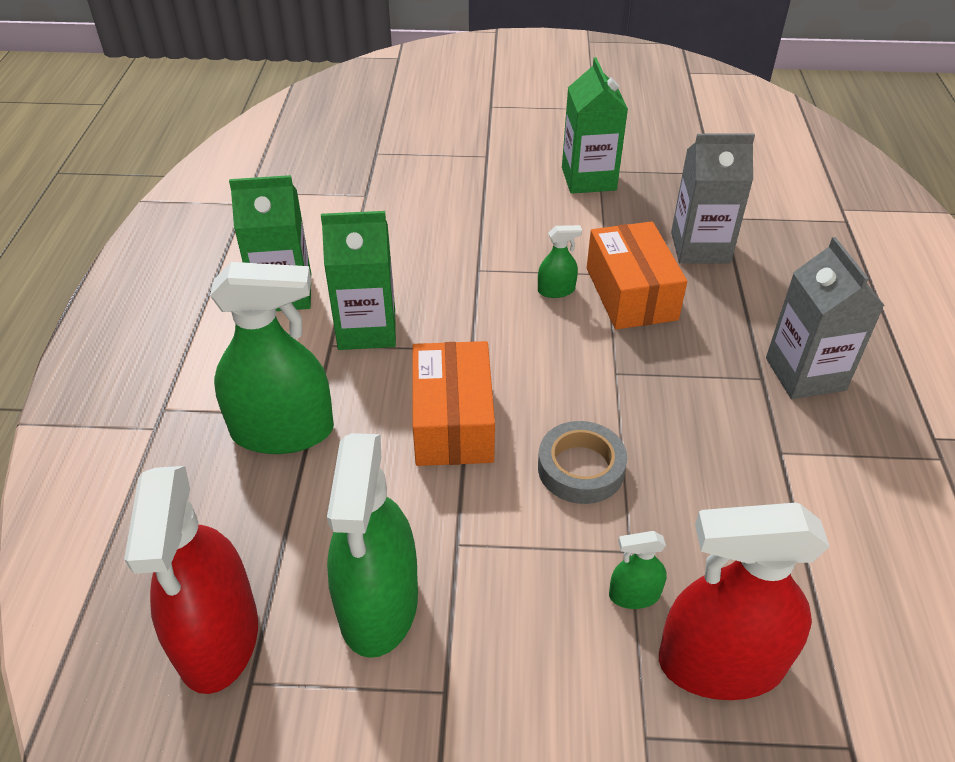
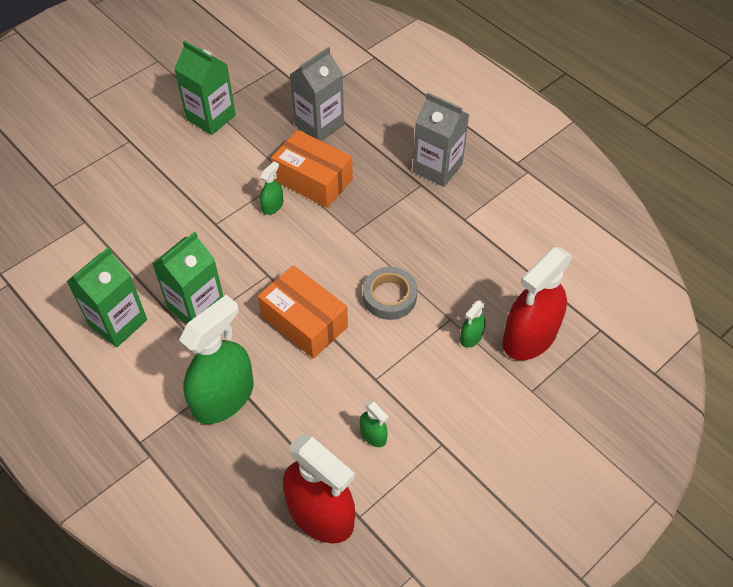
camera: 45 degrees left, 10 degrees up
green spray bottle [327,433,418,658] -> green spray bottle [360,400,388,447], size x0.44

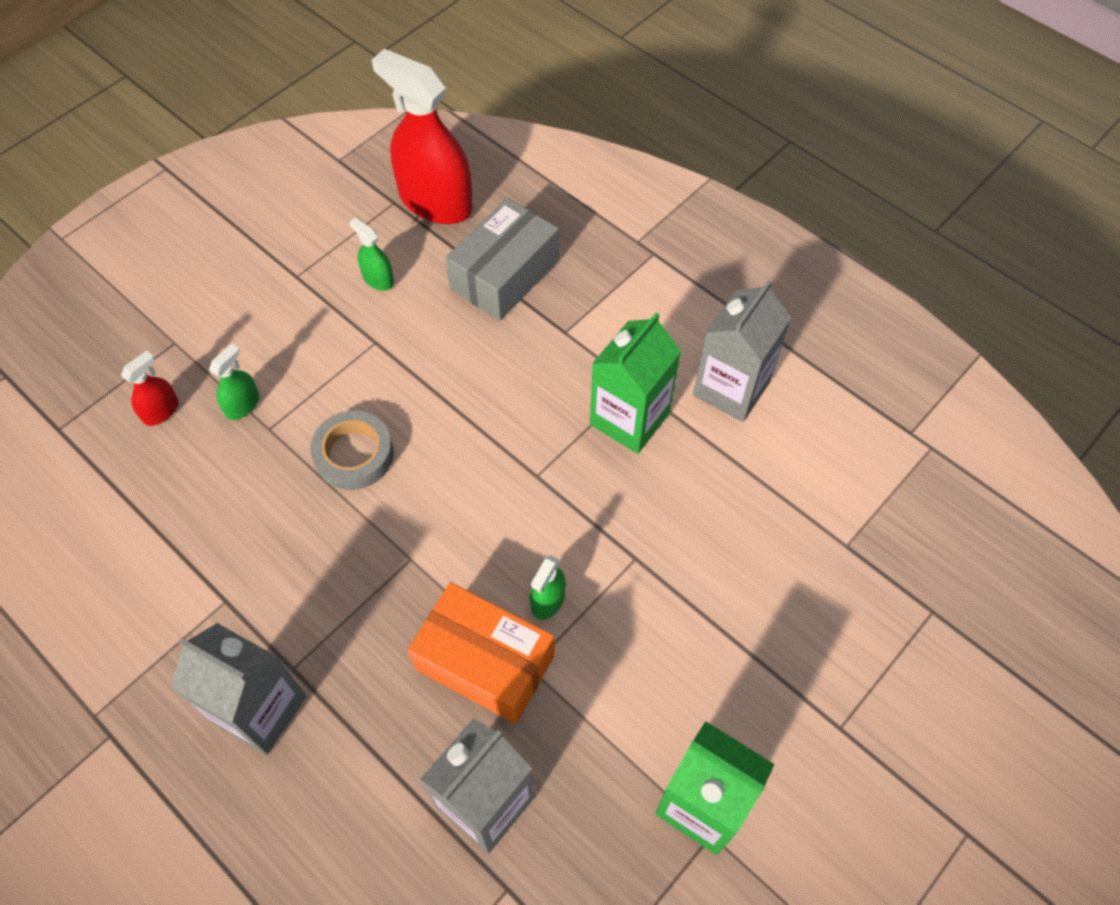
camera: 175 degrees right, 5 degrees up
green carton [67,247,147,347] -> grey carton [693,280,791,422]
green spray bottle [179,295,253,424] -> none
orange box [258,265,348,359] -> none
red spray bottle [503,247,573,360] -> red spray bottle [121,351,179,426], size x0.44
none -> grey box [445,198,559,321]

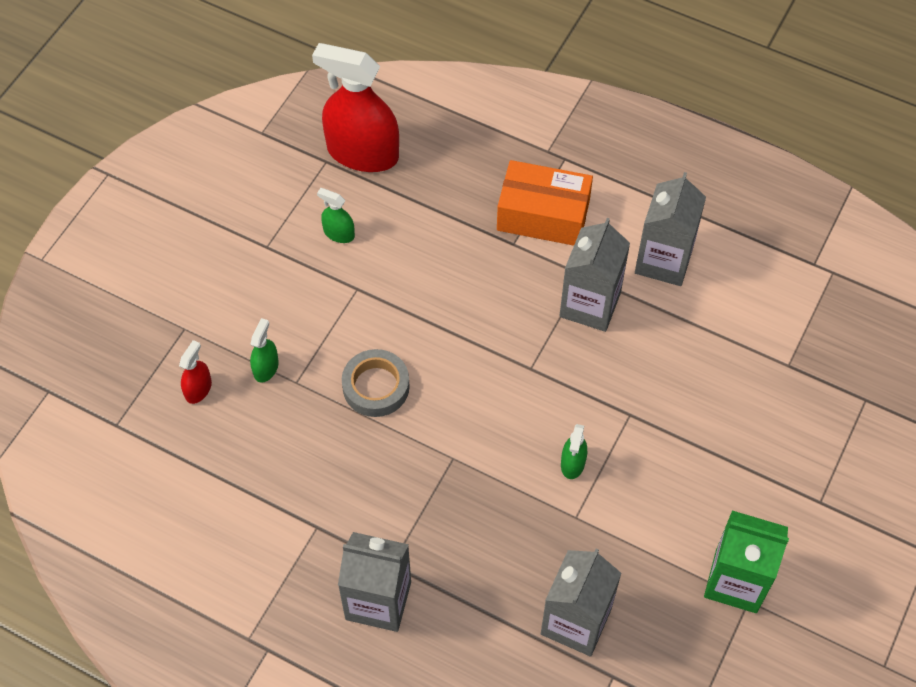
camera: 15 degrees left, 0 degrees up
orange box [408,582,555,724] -> orange box moved to [497,160,593,246]
grey box [445,198,559,321] -> none
green carton [590,312,681,454] -> grey carton [560,218,630,332]

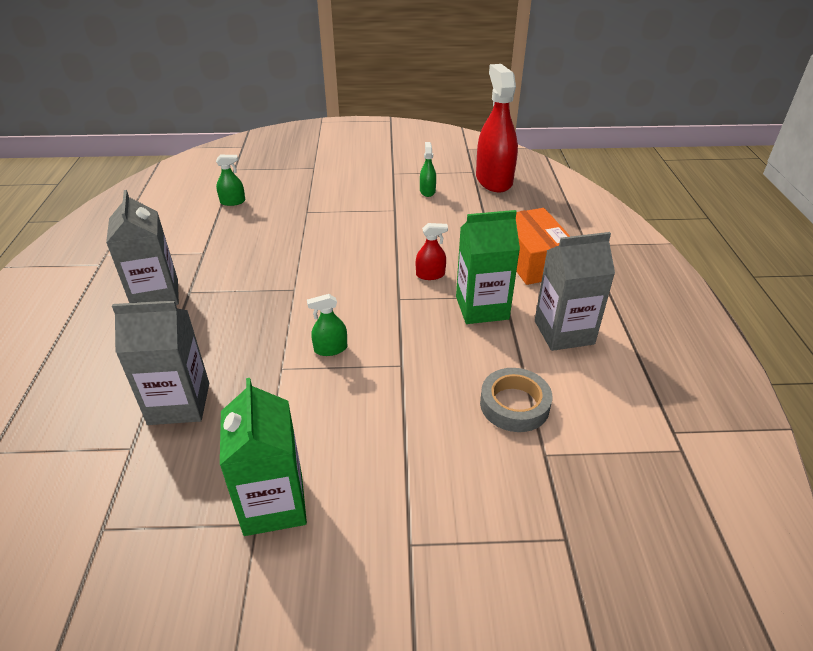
camera: 60 degrees right, 20 degrees down
red spray bottle [179,340,212,404] -> red spray bottle moved to [416,223,448,280]
green spray bottle [250,318,279,383] -> green spray bottle moved to [216,155,245,206]
grey tape [342,349,410,417] -> grey tape moved to [480,368,552,432]
grey carton [560,218,630,332] -> green carton [456,210,520,324]

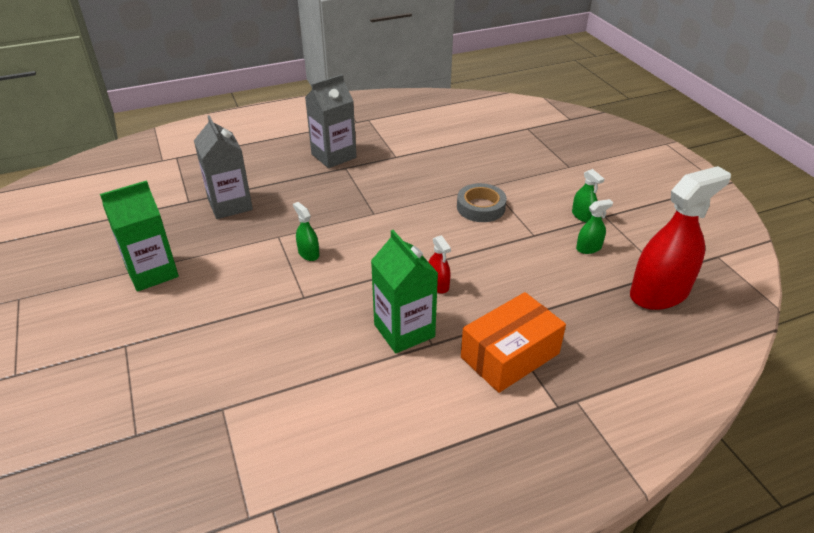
camera: 70 degrees right, 0 degrees up
green spray bottle [216,155,245,206] -> green spray bottle moved to [572,169,604,222]
grey tape [480,368,552,432] -> grey tape moved to [457,183,507,222]
grey carton [535,232,615,351] -> none

